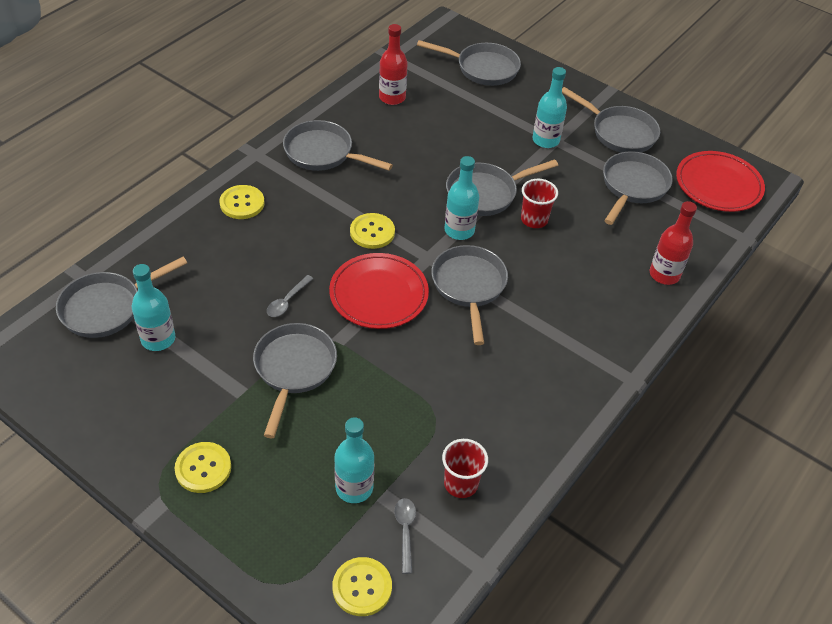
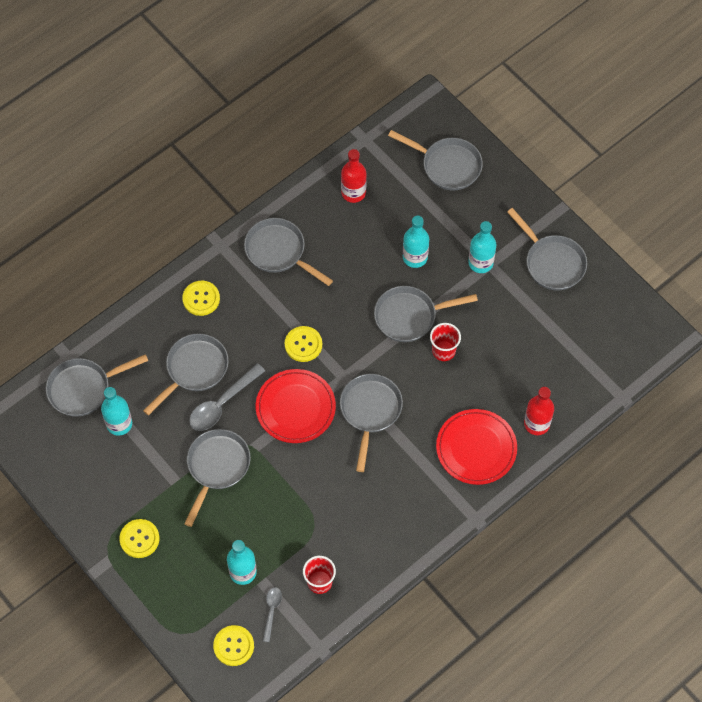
camera: 15 degrees right, 15 degrees up
grey spoon [267,275,314,317] -> grey spoon [189,363,265,431], size x1.80
turquoise bottle [444,156,479,240] -> turquoise bottle moved to [403,216,429,268]
grey pan [603,151,673,225] -> grey pan moved to [143,333,229,416]
red plate [676,151,765,212] -> red plate moved to [436,409,517,485]

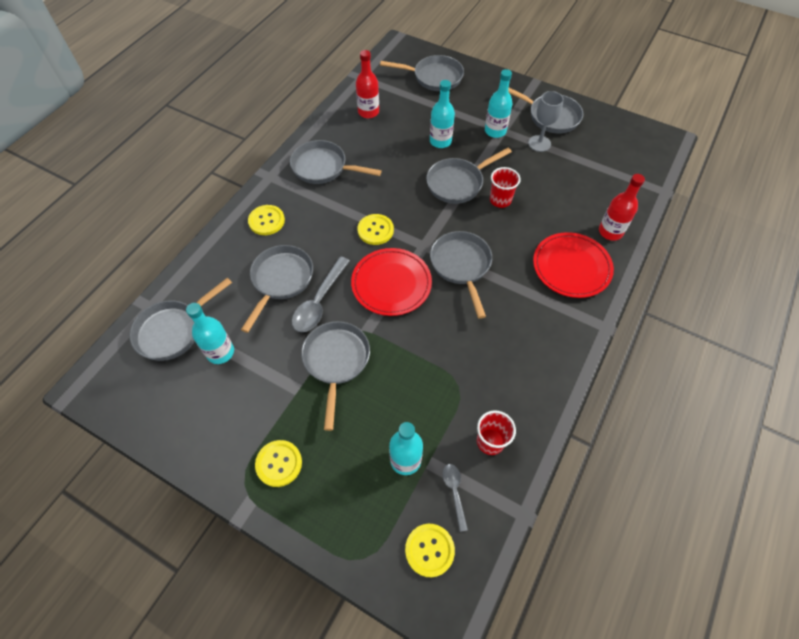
camera: 20 degrees left, 5 degrees down
none -> grey goblet [528,91,564,152]

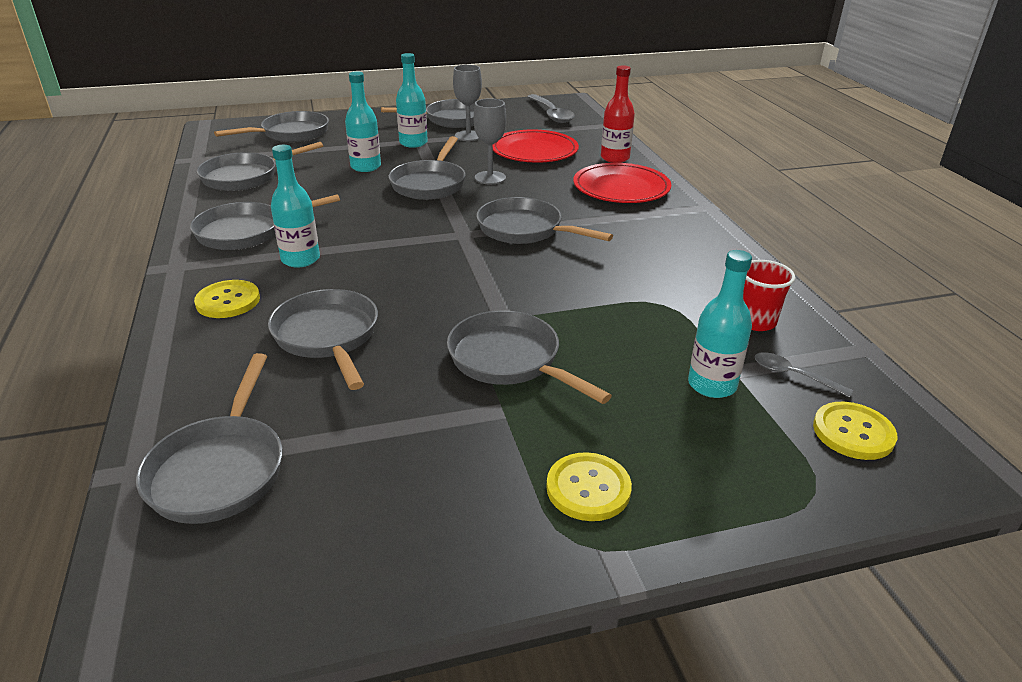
camera: 45 degrees left, 25 degrees down
turquoise bottle [186,303,234,364] -> turquoise bottle moved to [271,145,320,267]
grey spoon [292,256,350,332] -> grey spoon moved to [527,94,575,123]
red plate [351,248,432,316] -> red plate moved to [493,129,579,163]
red bottle [356,50,379,118] -> grey pan [197,142,323,191]
yellow button [358,214,394,245] -> none
red cup [490,167,521,208] -> grey goblet [474,98,506,184]

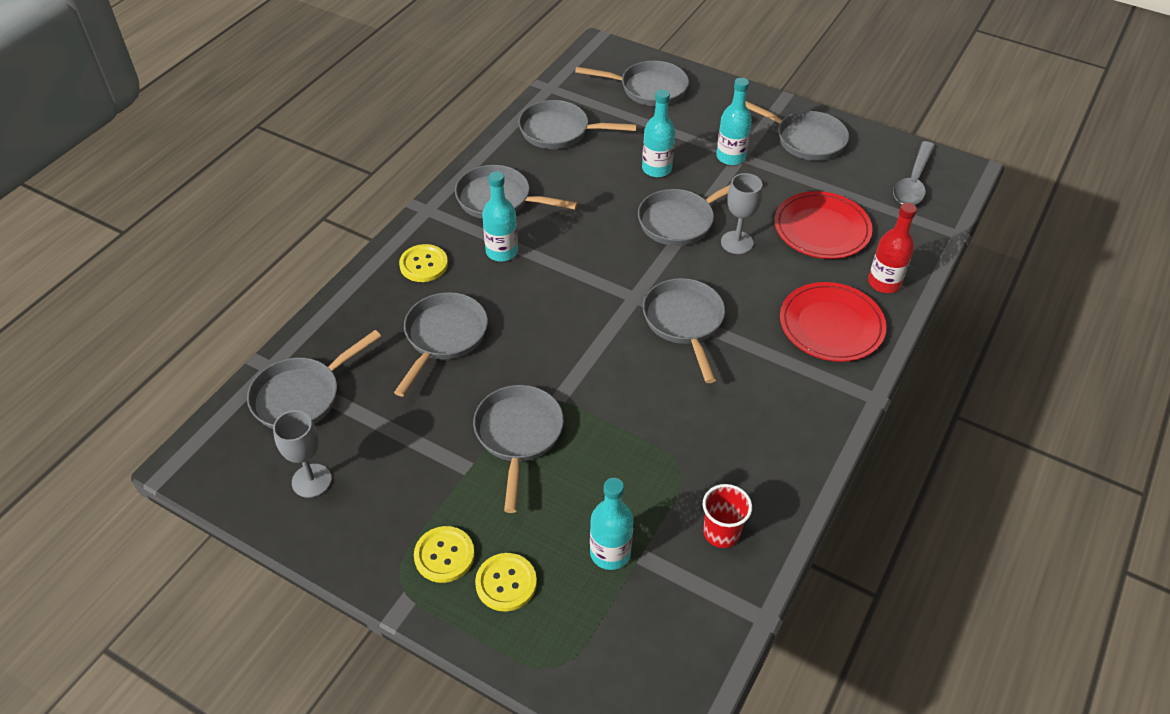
camera: 45 degrees right, 15 degrees up
grey goblet [453,64,482,141] -> grey goblet moved to [273,410,332,498]
grey spoon [755,352,853,397] -> none
yellow button [813,402,897,460] -> yellow button moved to [475,553,537,612]

